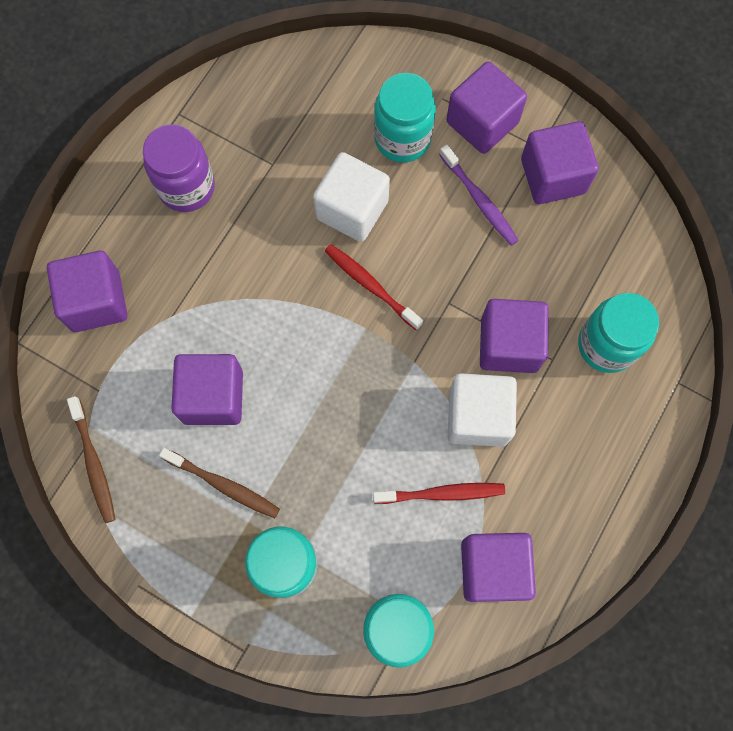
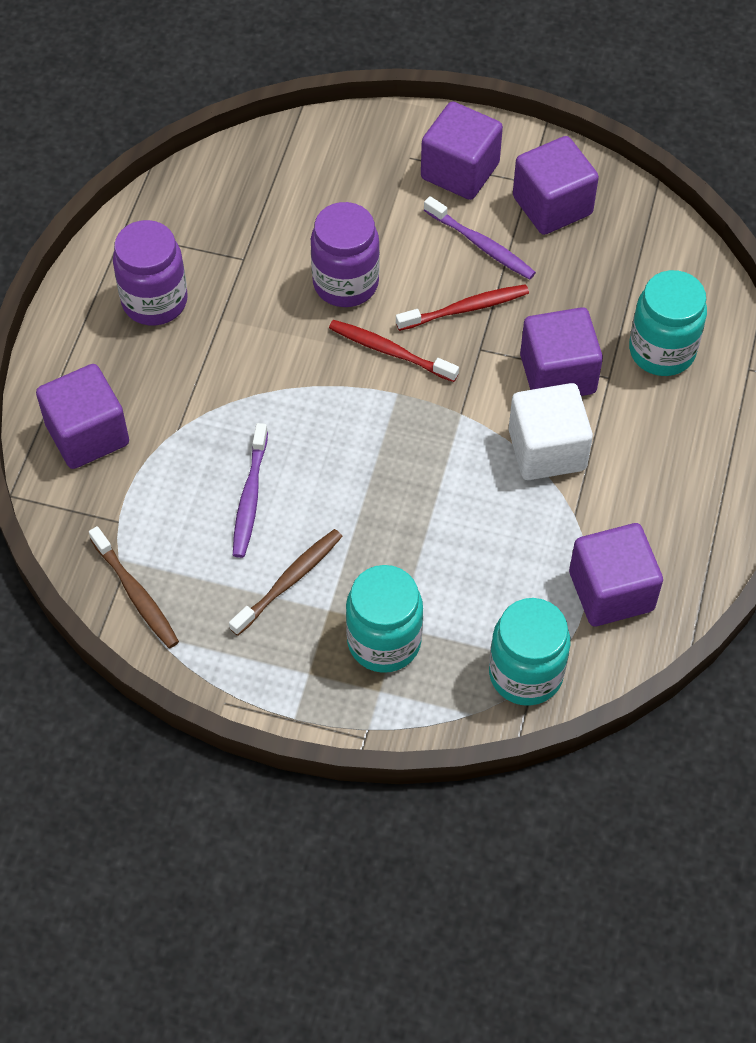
camera: 15 degrees left, 15 degrees down
brown toothbrush [159,448,280,518] -> brown toothbrush turned 60 degrees counterclockwise [229,529,343,636]
purple cube [171,354,243,425] -> purple toothbrush [233,423,268,558]
white cube [313,152,390,242] -> purple jar [311,202,380,307]
red toothbrush [373,483,505,504] -> red toothbrush moved to [396,284,529,331]
turquoise jar [374,73,436,163] -> none

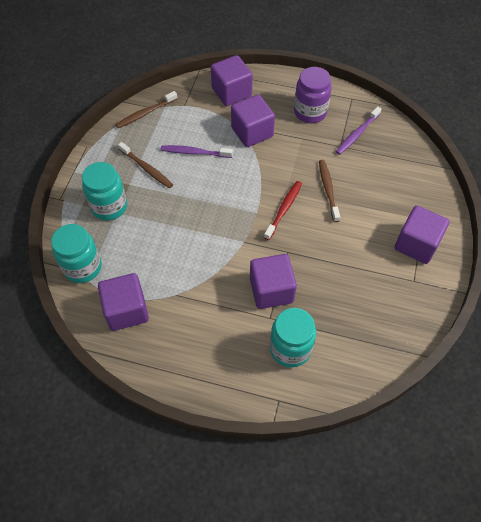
camera: 90 degrees right, 0 degrees up
purple jar [311,202,380,307] -> brown toothbrush [319,160,340,222]
red toothbrush [396,284,529,331] -> none
purple toothbrush [424,196,536,280] -> purple toothbrush moved to [336,106,382,155]
white cube [509,383,593,480] -> none
purple cube [513,136,599,235] -> purple cube moved to [231,95,275,147]

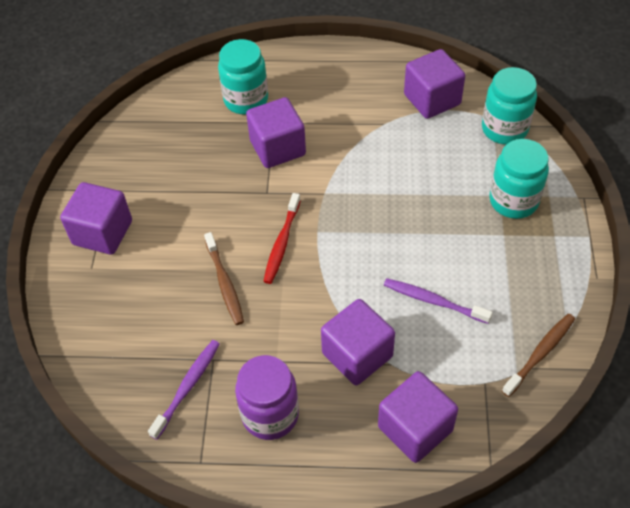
camera: 170 degrees right, 5 degrees down
brown toothbrush [118,142,173,188] -> none
purple toothbrush [161,145,233,158] -> purple toothbrush turned 150 degrees counterclockwise [384,278,493,324]

